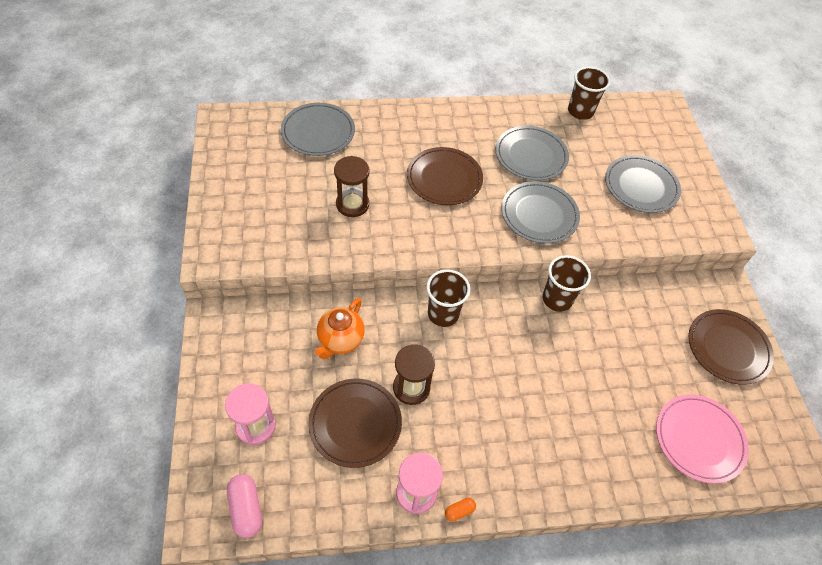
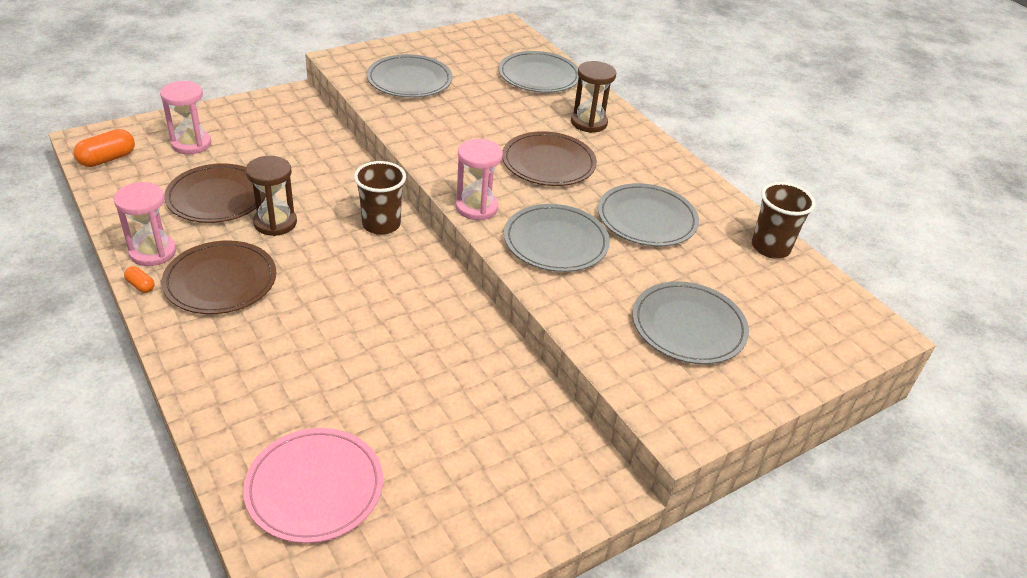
camera: 65 degrees right, 15 degrees down
pink capsule [227,474,262,538] -> orange capsule [74,129,135,167]
orange teapot [315,298,365,360] -> none
brown hourglass [334,156,370,217] -> brown hourglass moved to [571,61,616,133]
brown cup [542,255,591,312] -> none
brown plate [689,309,774,385] -> brown plate moved to [162,240,276,314]
none -> grey plate [367,54,453,98]
none -> pink hourglass [455,139,503,220]

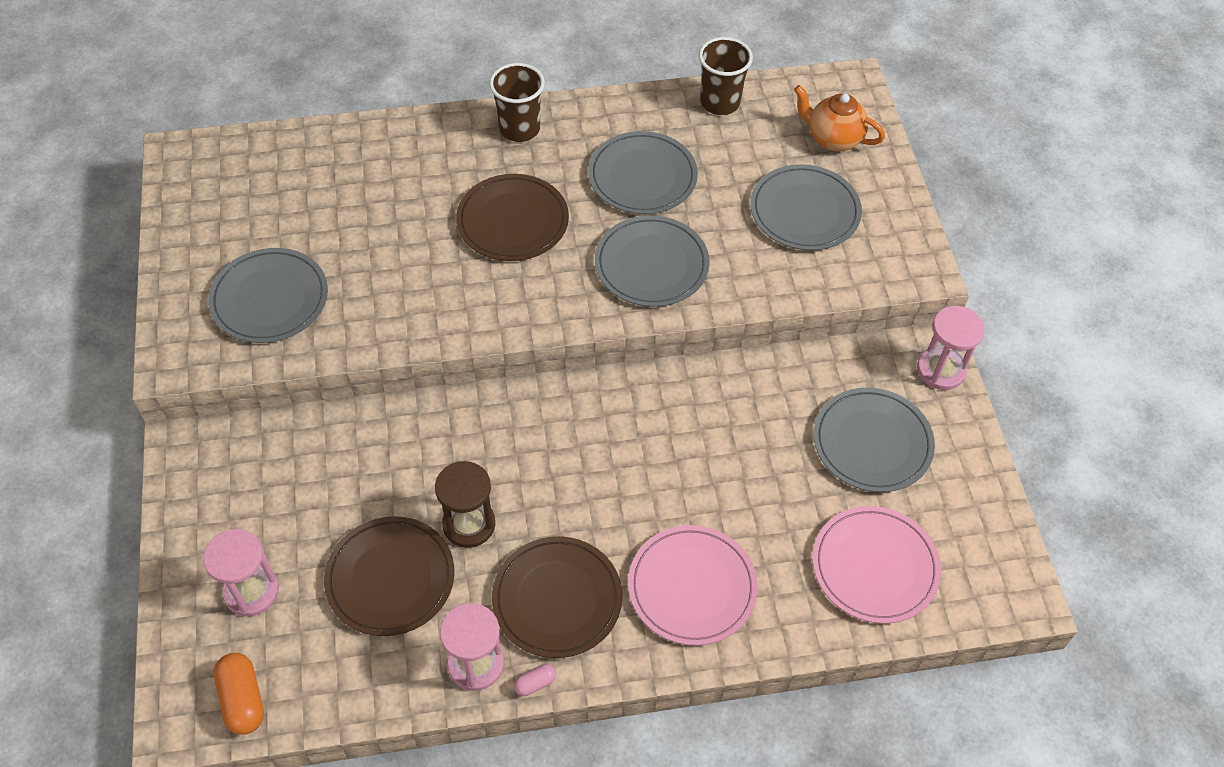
camera: 65 degrees left, 15 degrees up
orange capsule [124,266,155,293] -> pink capsule [514,664,556,696]
brown cup [354,161,406,235] -> brown cup moved to [489,63,545,142]
pink hourglass [455,139,503,220] -> pink hourglass moved to [917,306,985,390]
grey plate [499,51,579,93] -> grey plate moved to [814,387,935,492]
brown hourglass [571,61,616,133] -> none
none -> pink plate [628,525,758,645]
none -> orange teapot [794,85,885,151]

